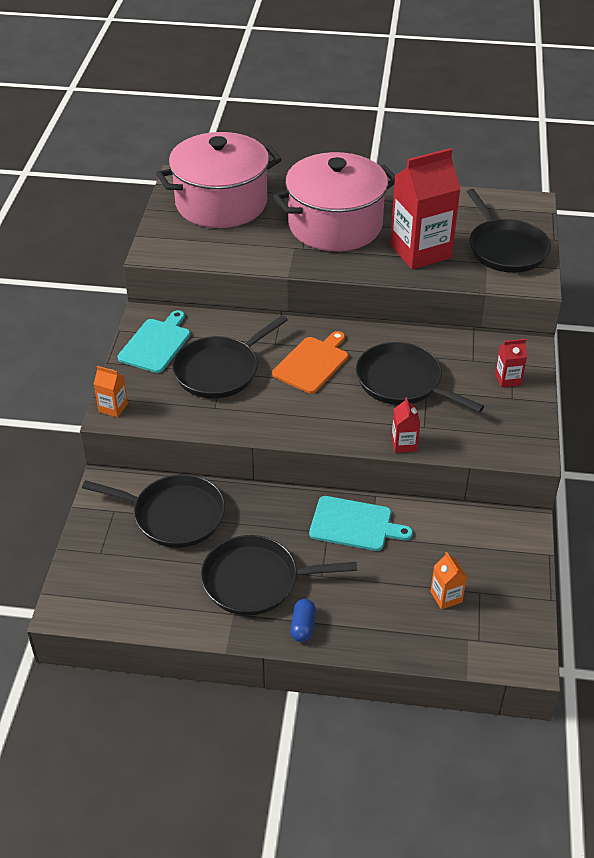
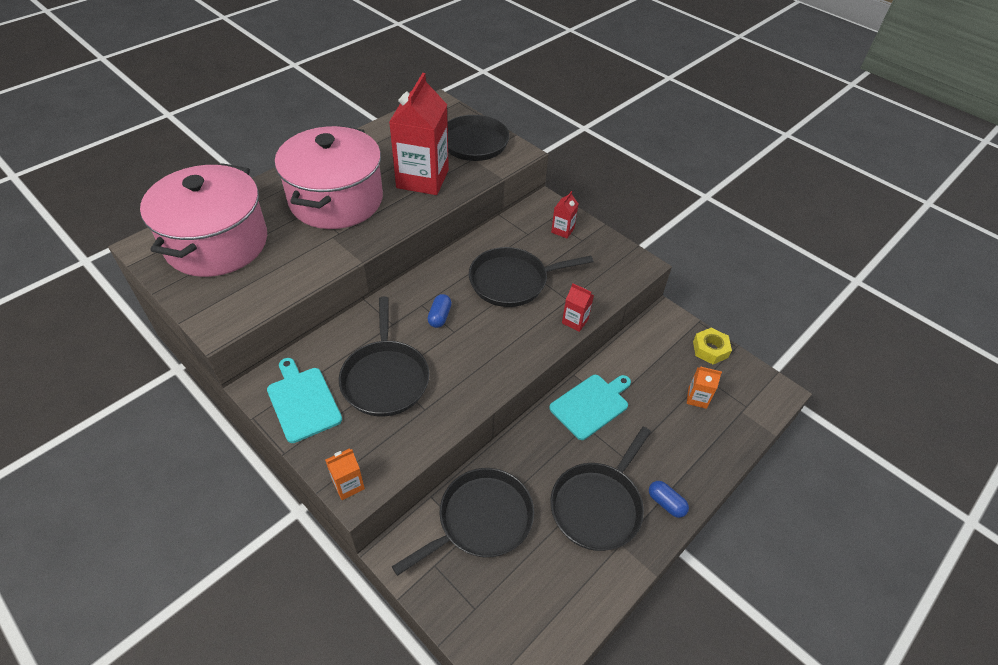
camera: 55 degrees left, 5 degrees up
orange cutting board [272,331,348,394] -> blue capsule [428,294,452,328]
none -> yellow nut [693,328,732,364]

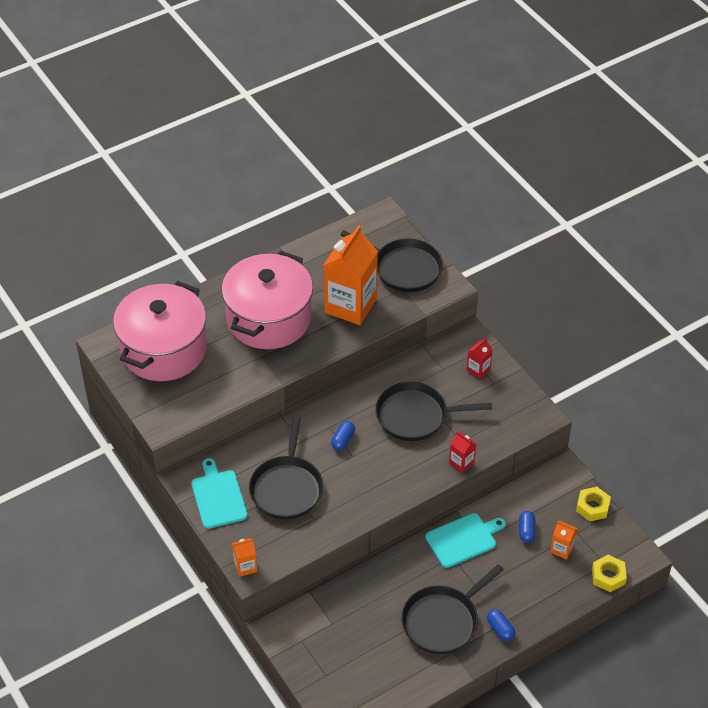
camera: 15 degrees right, 0 degrees up
red carton [389,73,449,195] -> orange carton [323,225,378,325]
black pan [392,468,534,576] -> none
none -> blue capsule [519,511,536,543]
none -> yellow nut [592,555,627,592]

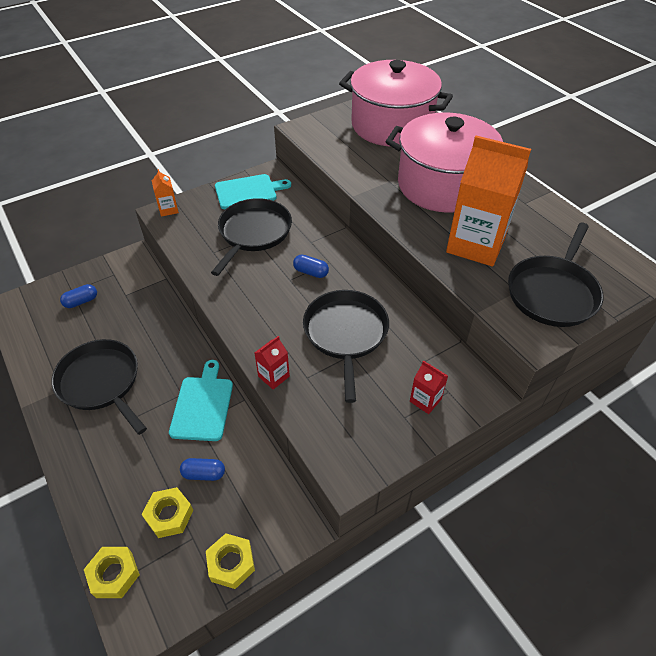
camera: 90 degrees right, 0 degrees up
black pan [249,416,323,520] -> black pan turned 105 degrees clockwise [211,198,292,276]
turquoise cutting board [425,513,506,568] -> turquoise cutting board turned 150 degrees counterclockwise [169,360,233,441]
blue capsule [487,609,515,641] -> blue capsule moved to [60,284,97,308]
orange carton [550,521,578,560] -> yellow nut [141,487,193,538]

